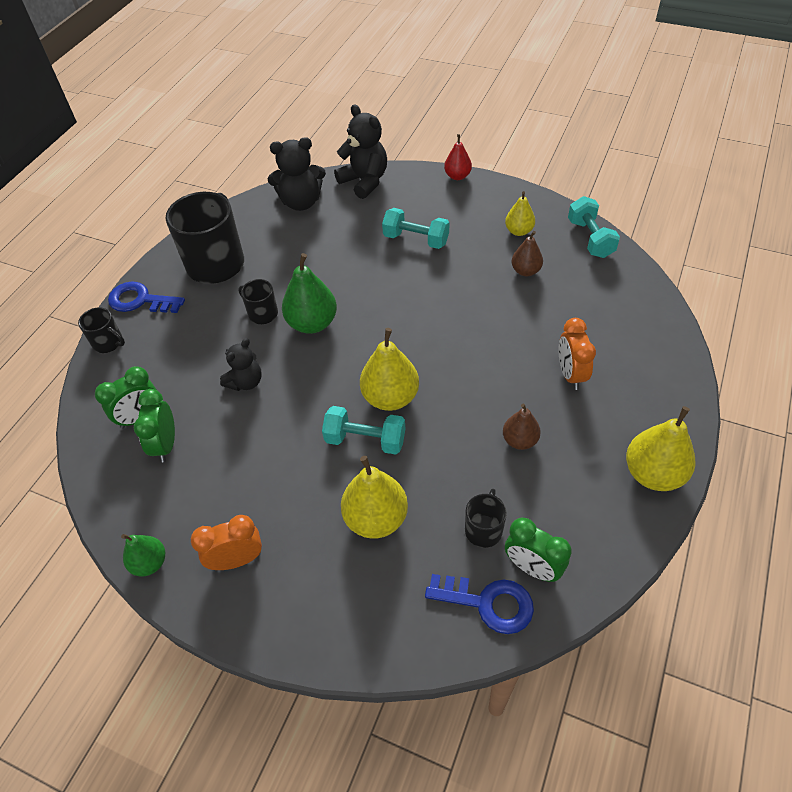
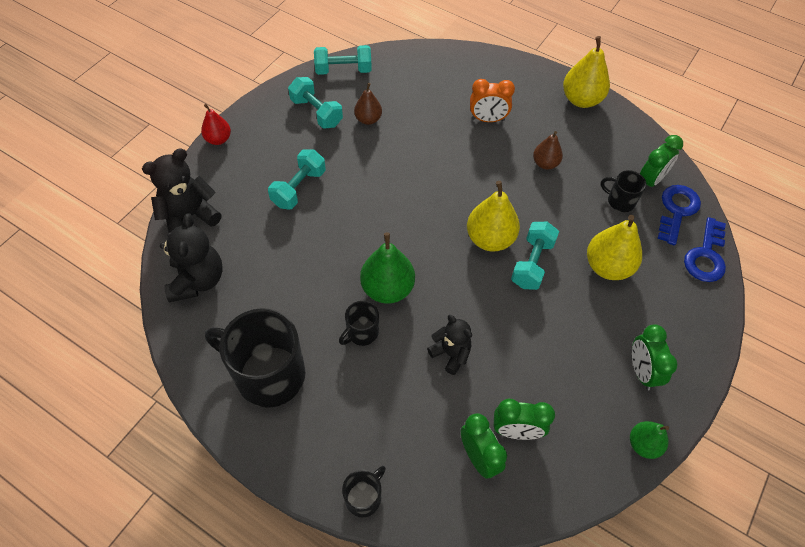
camera: 85 degrees left, 5 degrees up
blue key [108,282,185,313] -> blue key moved to [684,217,726,282]
orange clock [191,515,262,570] -> green clock [632,324,678,390]
yellow pear [505,191,535,236] -> turquoise dumbbell [288,77,343,129]

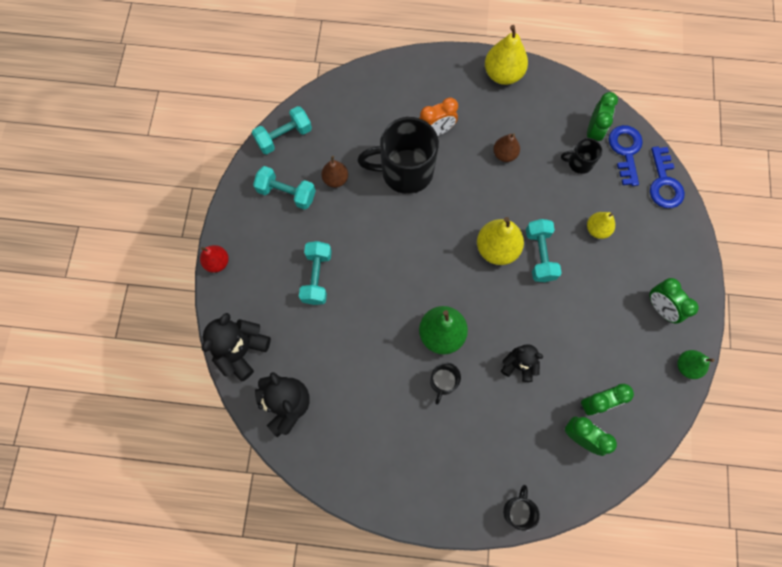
camera: 25 degrees left, 15 degrees up
black mug [205,308,305,408] -> black mug moved to [357,117,439,194]
yellow pear [587,215,642,280] -> yellow pear [587,212,615,239], size x0.60

